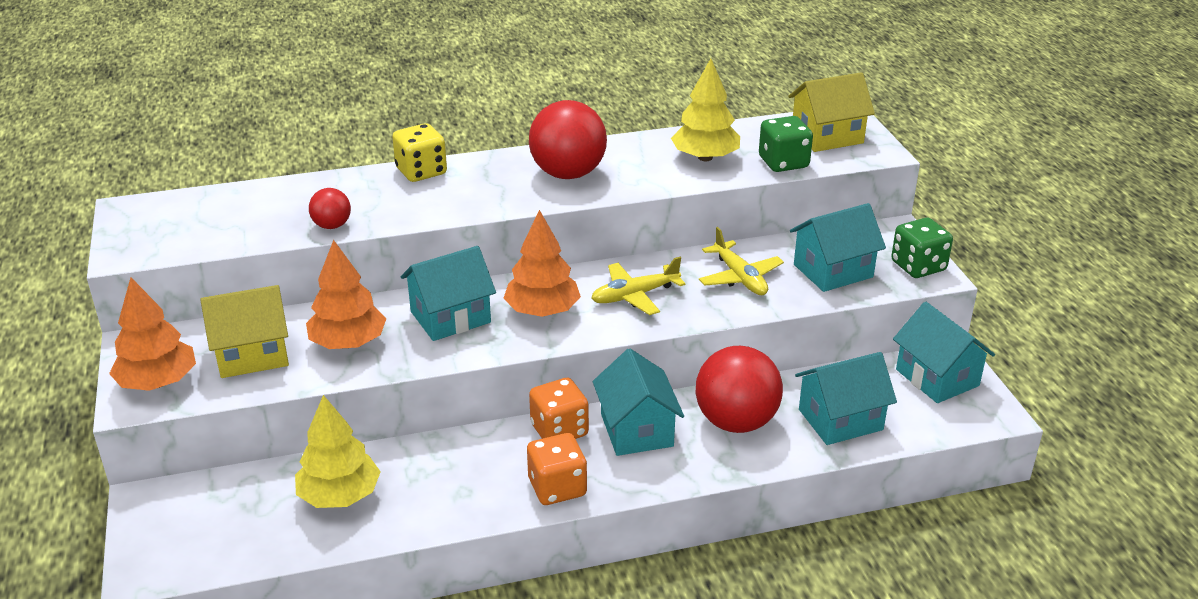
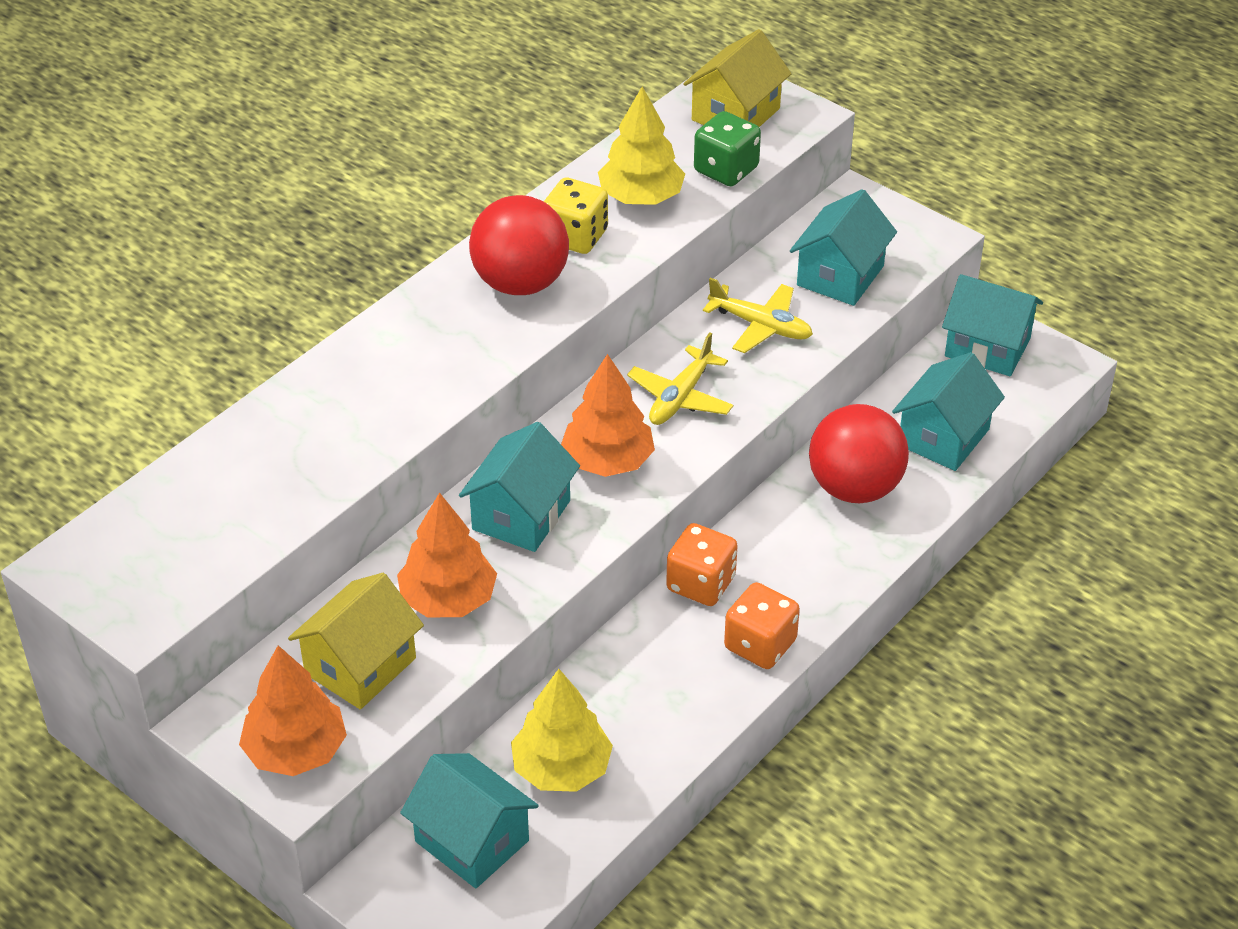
camera: 35 degrees left, 10 degrees up
red ball [309,188,351,229] -> none
yellow dice [392,123,447,182] -> yellow dice moved to [544,178,608,254]
turquoise house [593,349,684,456] -> turquoise house moved to [400,753,539,888]
green dice [891,218,953,278] -> none

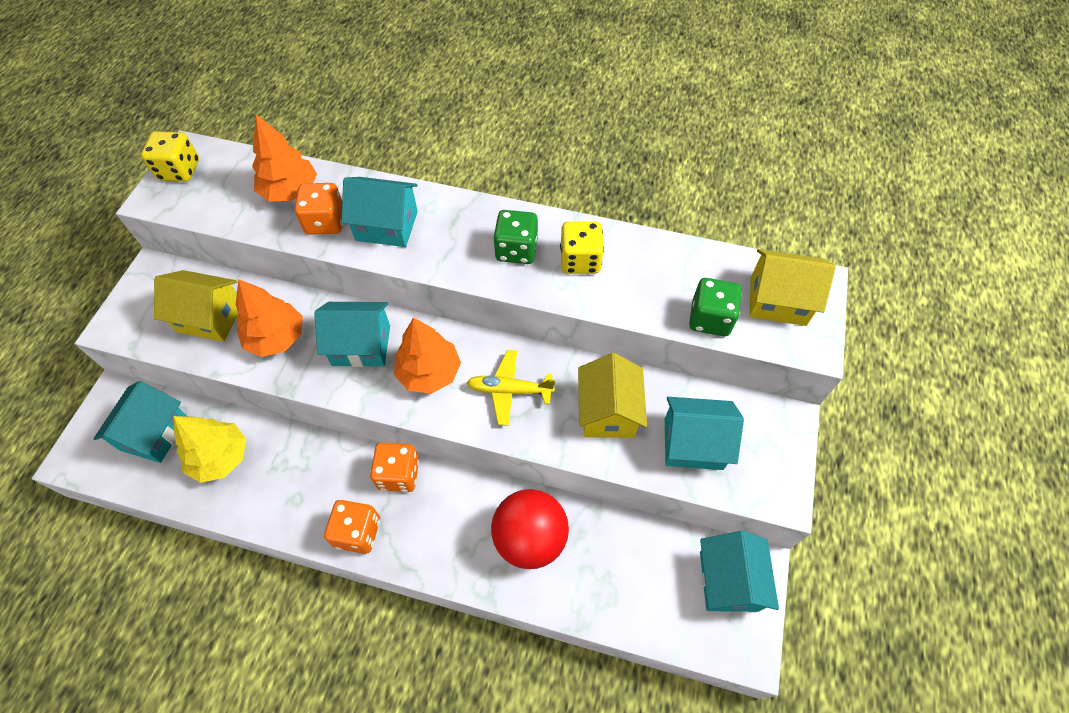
camera: 65 degrees right, 15 degrees up
orange tree [239,645,347,776] -> orange tree moved to [252,114,317,201]
red ball [469,195,569,295] -> green dice [493,210,538,264]
yellow tree [598,86,685,205] -> none
yellow plane [703,278,813,353] -> yellow house [578,353,647,438]
turquoise house [892,352,1005,471] -> turquoise house moved to [341,177,418,247]
none -> yellow dice [141,131,199,182]
none -> orange dice [294,183,342,235]

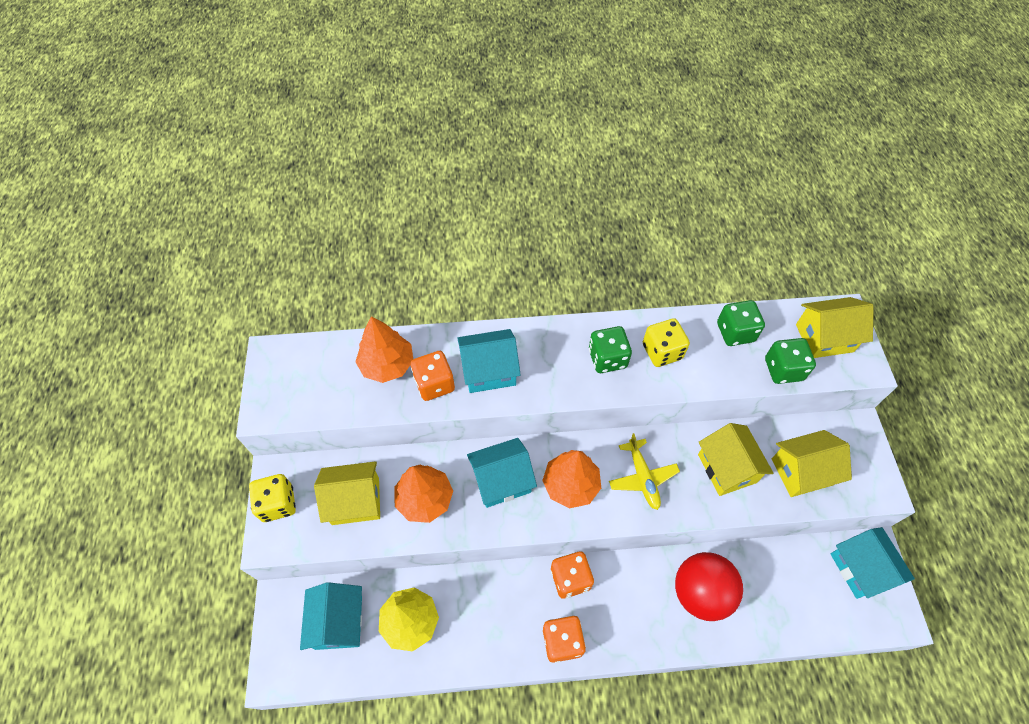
camera: 20 degrees left, 0 degrees up
yellow dice [141,131,199,182] -> yellow dice moved to [249,474,296,522]
yellow plane [467,350,555,426] -> yellow plane turned 90 degrees counterclockwise [609,433,680,510]
turquoise house [665,397,744,470] -> yellow house [772,430,852,497]
none -> green dice [717,300,765,346]

